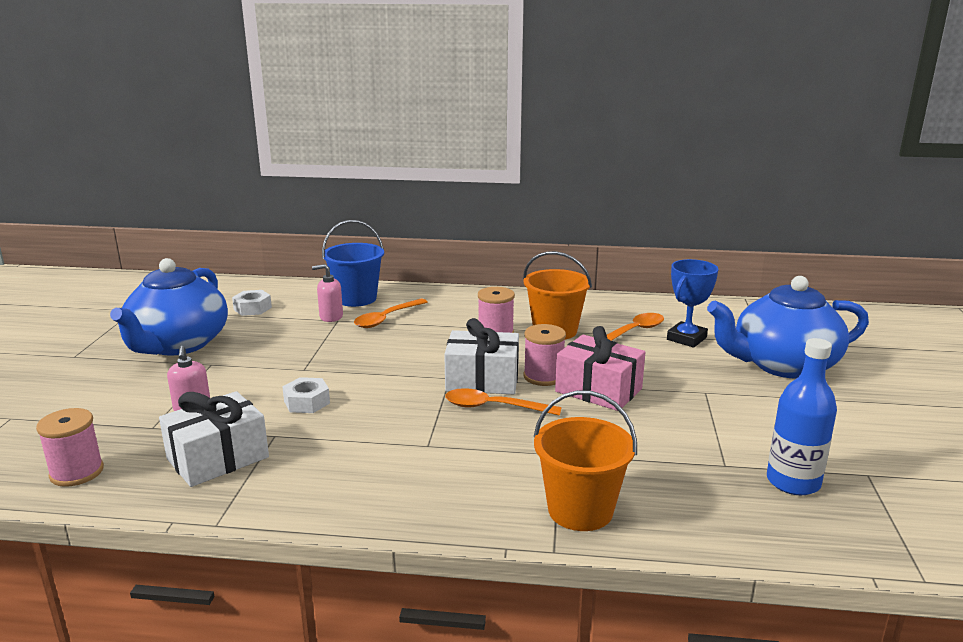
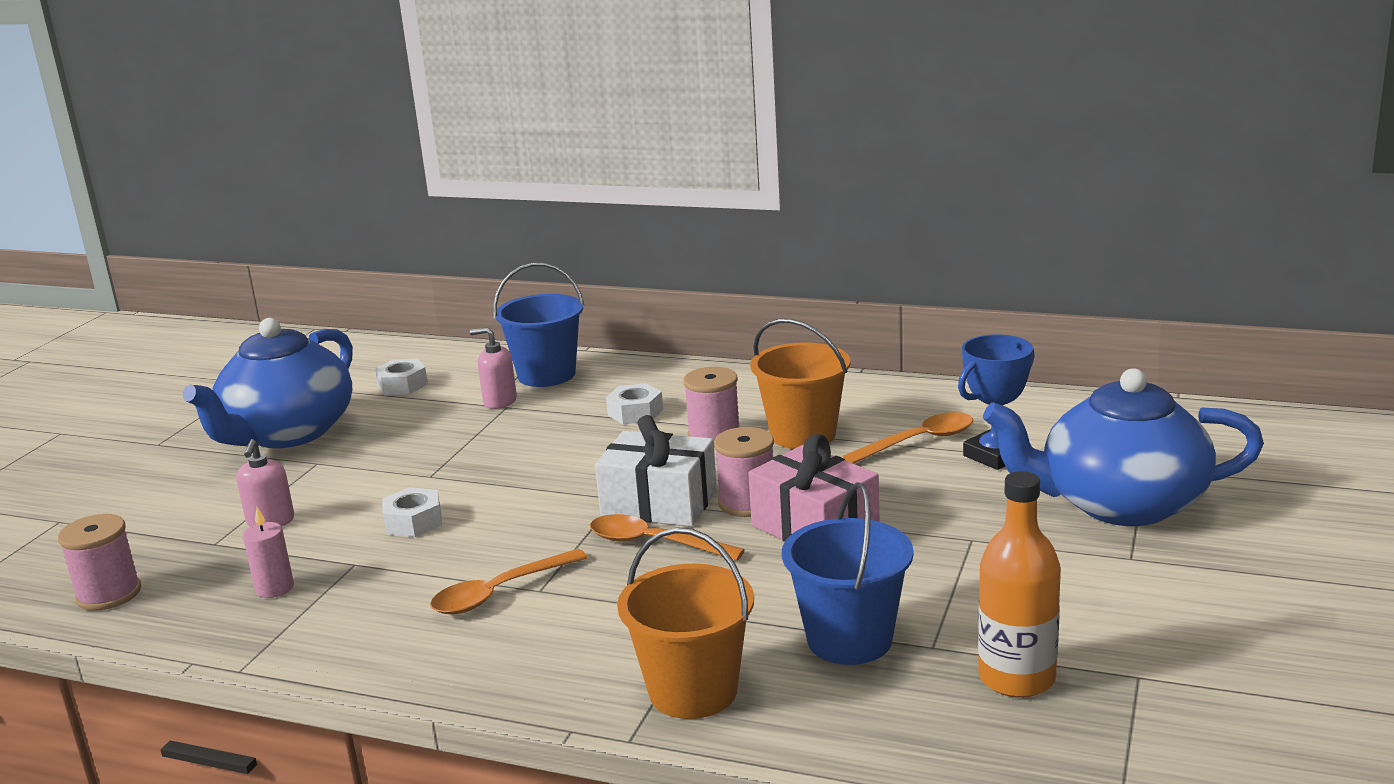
camera: 15 degrees right, 0 degrees up
white gift [159,391,269,487] -> pink candle [243,507,294,598]
orange spoon [354,299,427,328] -> orange spoon moved to [430,549,588,614]
blue bottle [767,338,837,495] -> orange bottle [978,471,1061,698]
none -> white nut [606,383,663,424]
none -> blue bucket [782,482,914,665]

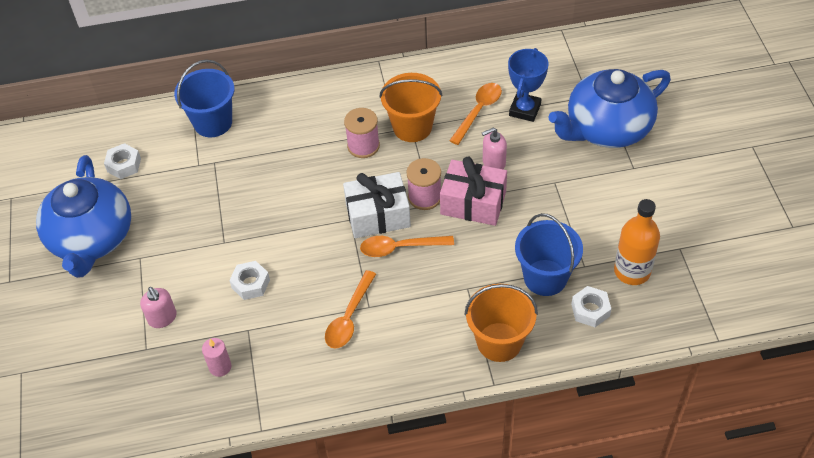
camera: 30 degrees left, 30 degrees up
pink spool [58,514,141,611] -> none
pink soap dispenser [470,327,517,409] -> pink soap dispenser moved to [482,128,507,169]
white nut [606,383,663,424] -> white nut moved to [571,286,611,327]

